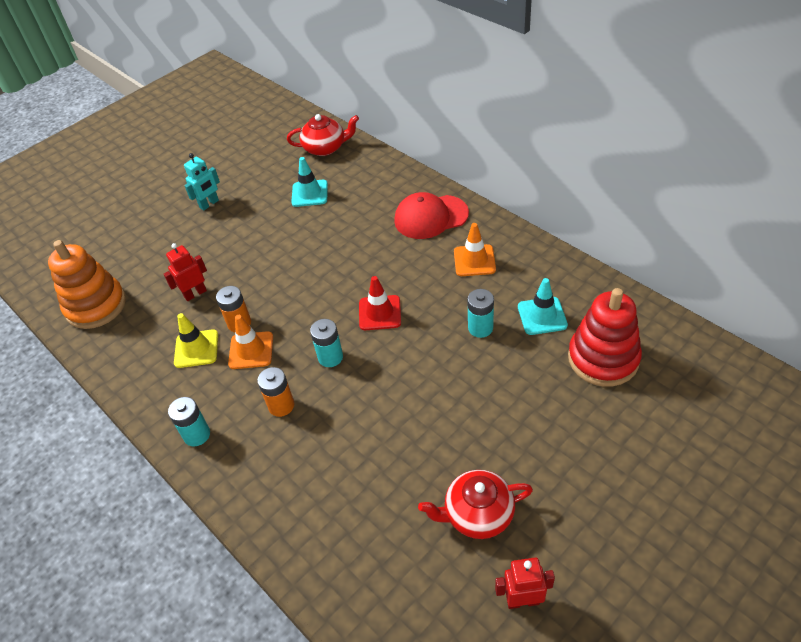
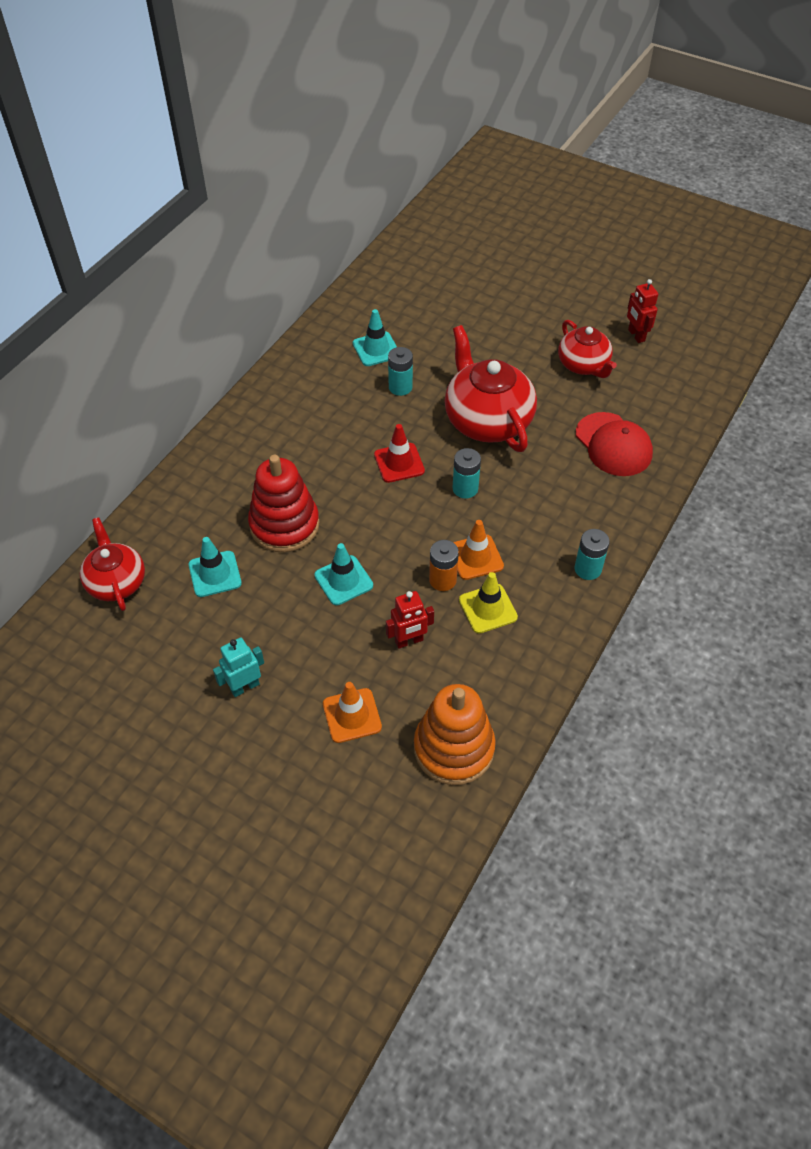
camera: 110 degrees left, 5 degrees up
red robot [164,243,207,301] -> red robot turned 60 degrees counterclockwise [386,591,434,649]
turquoise robot [184,153,220,211] -> turquoise robot turned 60 degrees counterclockwise [213,638,264,697]
orange battery [257,367,294,417] -> none
red cap [394,192,469,239] -> red cap moved to [576,412,653,476]
orange traffic cone [454,223,496,276] -> orange traffic cone moved to [323,682,382,743]
red stacking toy [568,288,642,387] -> red stacking toy moved to [248,455,319,552]
none -> turquoise traffic cone [314,543,373,605]
none -> red teapot [444,325,537,452]

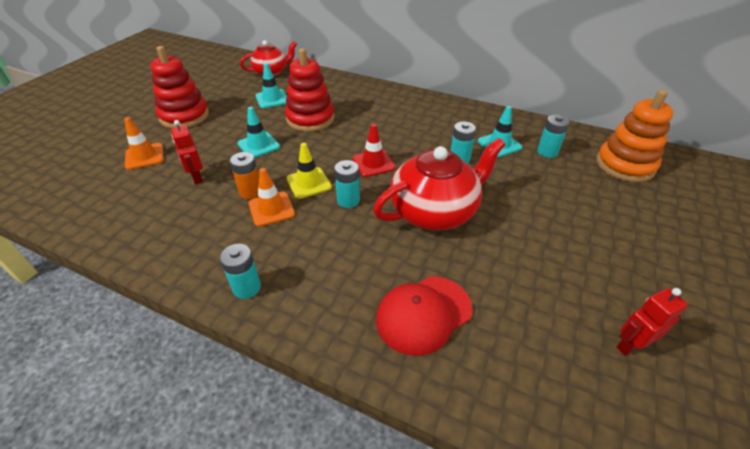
camera: 85 degrees right, 10 degrees down
turquoise robot [213,638,264,697] -> red stacking toy [150,46,209,128]
orange stacking toy [414,684,496,785] -> orange stacking toy moved to [596,90,673,182]
yellow traffic cone [459,572,518,633] -> yellow traffic cone moved to [286,143,332,199]
red teapot [558,320,617,378] -> none
none -> turquoise battery [537,115,570,158]

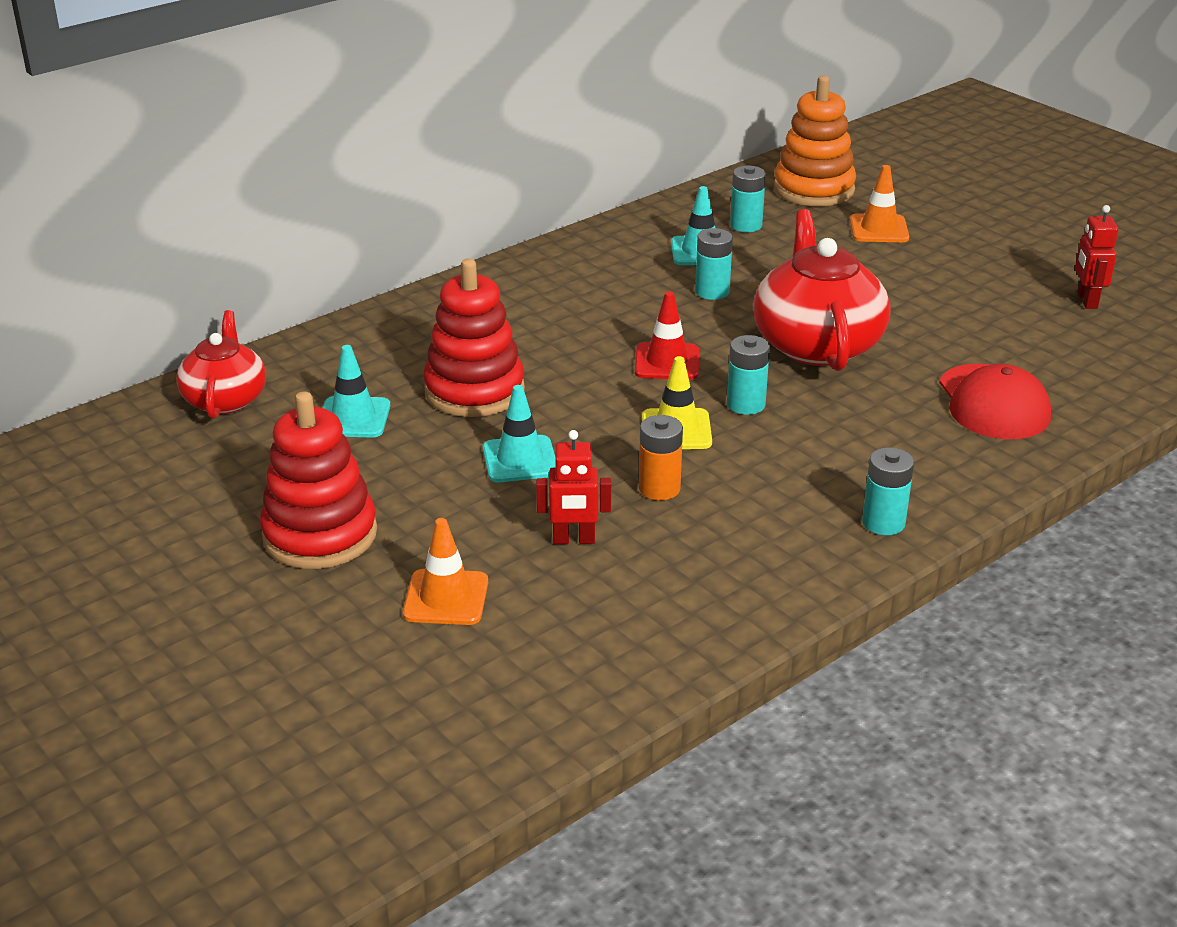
camera: 65 degrees left, 10 degrees down
orange traffic cone [249,168,295,227] -> orange traffic cone moved to [850,165,909,242]

